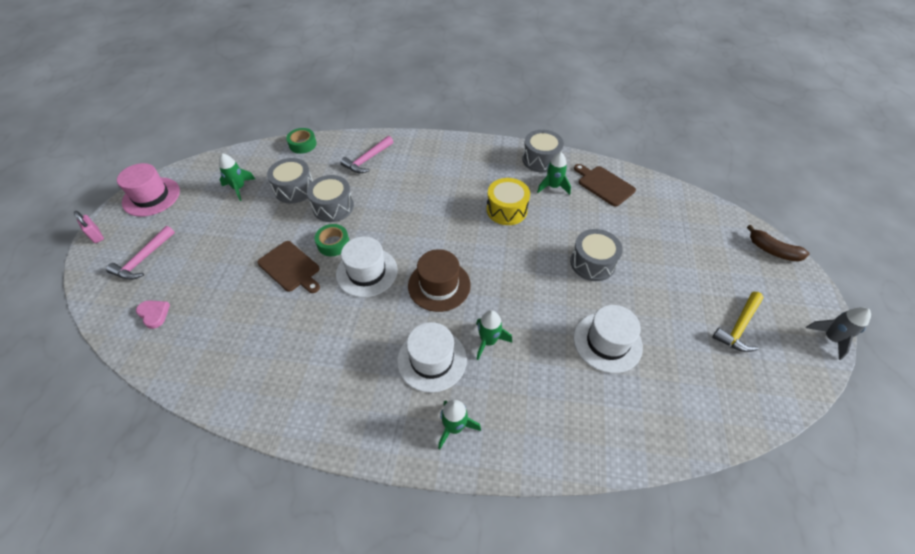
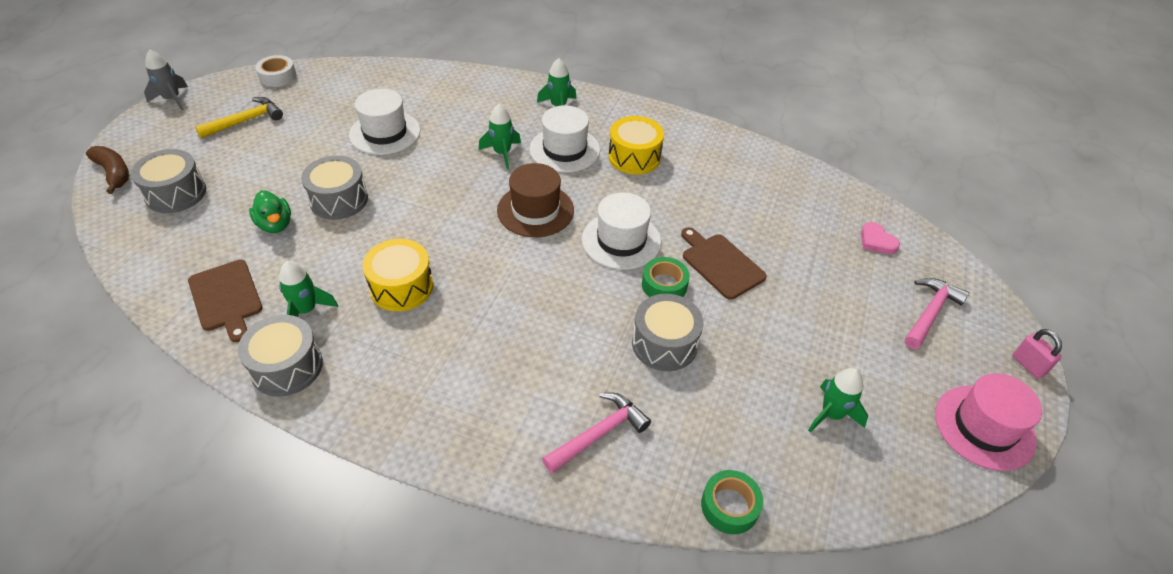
camera: 170 degrees left, 5 degrees down
grey drum [267,158,313,204] -> grey drum moved to [131,149,206,213]
none -> green duck [249,190,291,233]
none -> white tape [255,55,296,87]
none -> yellow drum [609,116,664,175]

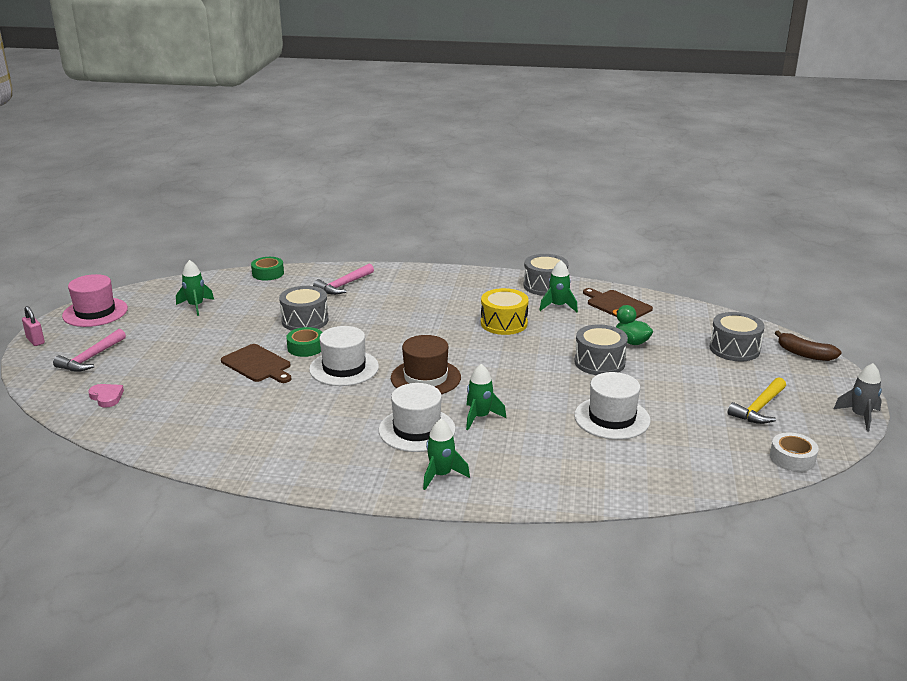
camera: 170 degrees right, 20 degrees down
yellow drum [609,116,664,175] -> none

